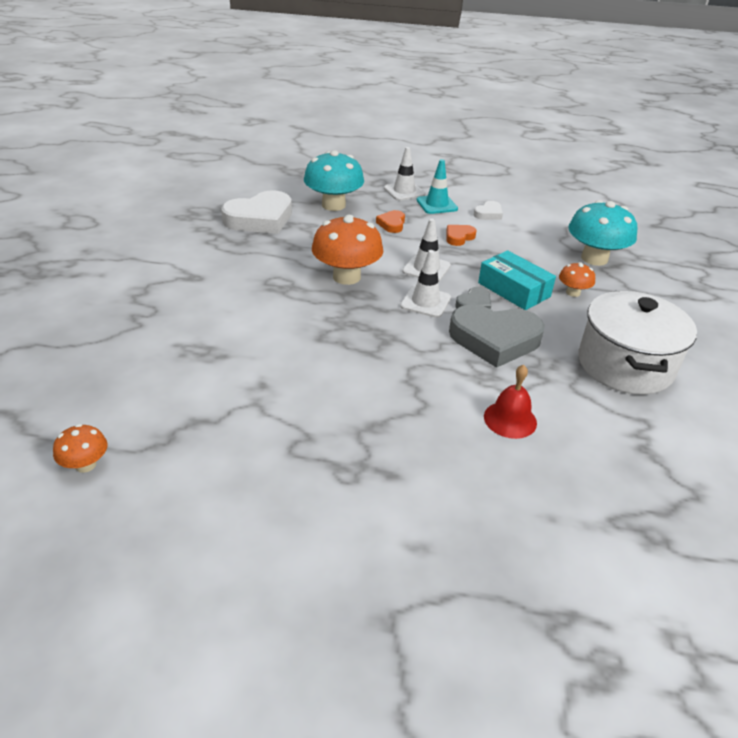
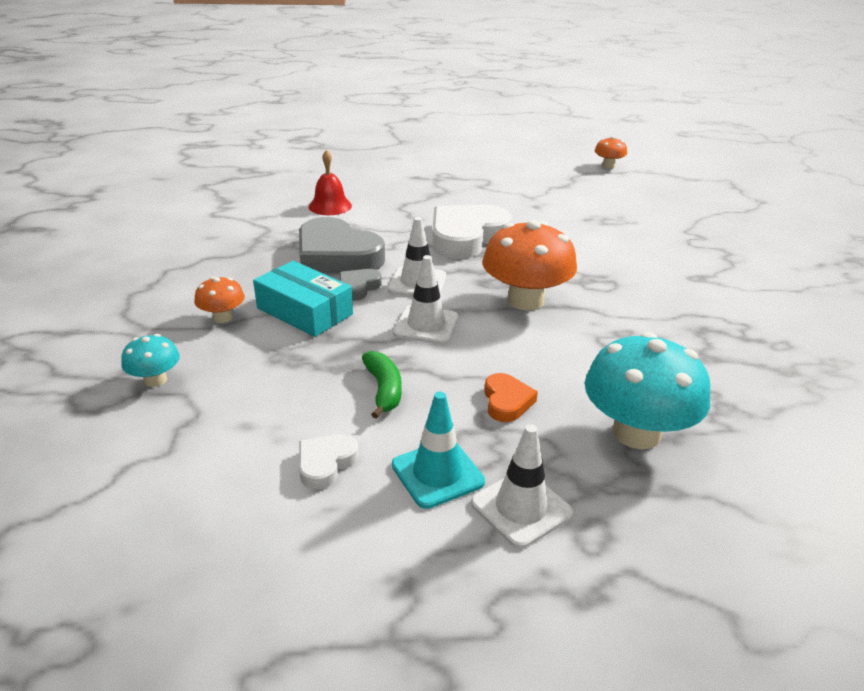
camera: 170 degrees right, 5 degrees down
white heart [221,190,292,234] -> white heart moved to [432,205,512,259]
orange heart [446,225,477,246] -> green banana [362,351,402,419]
grey heart [449,304,545,368] -> grey heart turned 135 degrees counterclockwise [299,217,385,274]
turquoise mushroom [568,200,637,266] -> turquoise mushroom [121,334,180,387], size x0.50
white pot [579,291,697,395] -> none

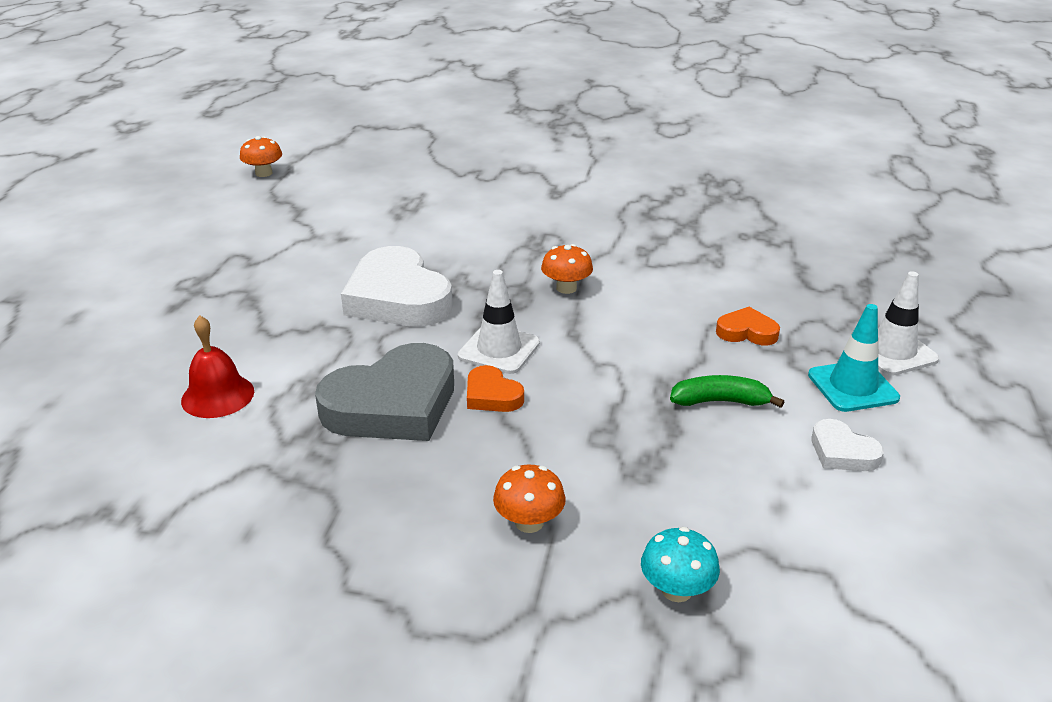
camera: 75 degrees left, 0 degrees up
turquoise box [253,261,353,337] -> none
grey heart [339,269,382,301] -> orange heart [467,365,524,412]
white traffic cone [393,255,459,344] -> none
orange mushroom [482,220,577,311] -> orange mushroom [541,244,593,294], size x0.50
turquoise mushroom [585,332,710,449] -> none

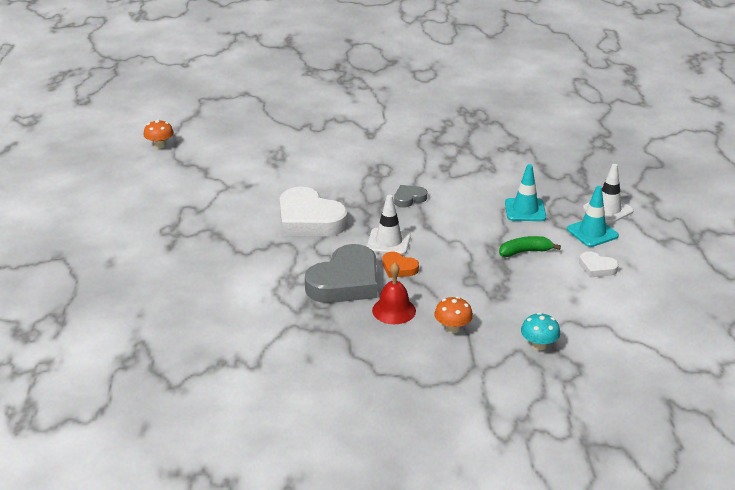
camera: 15 degrees left, 0 degrees up
red bell [181,315,254,418] -> red bell moved to [372,263,416,324]
orange mushroom [541,244,593,294] -> grey heart [394,185,427,208]
orange heart [716,307,780,345] -> turquoise traffic cone [505,164,546,221]

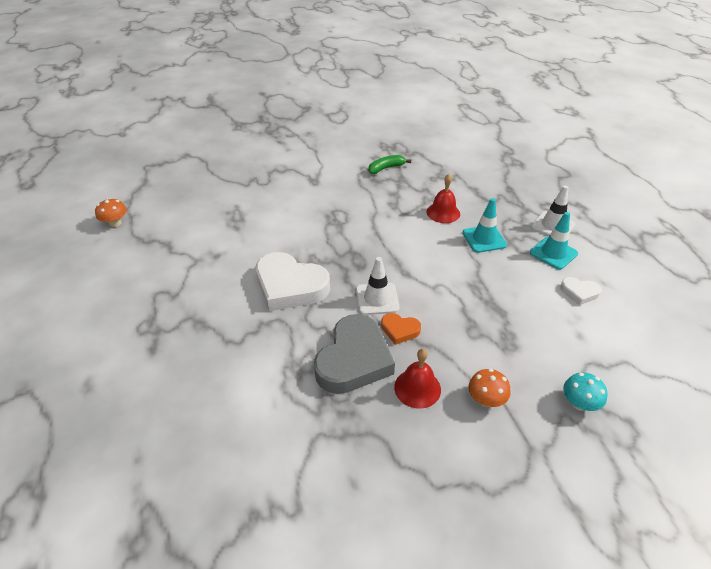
camera: 15 degrees left, 10 degrees up
grey heart [394,185,427,208] -> none
green banana [499,236,561,257] -> green banana moved to [368,155,411,174]
none -> red bell [426,174,460,223]

